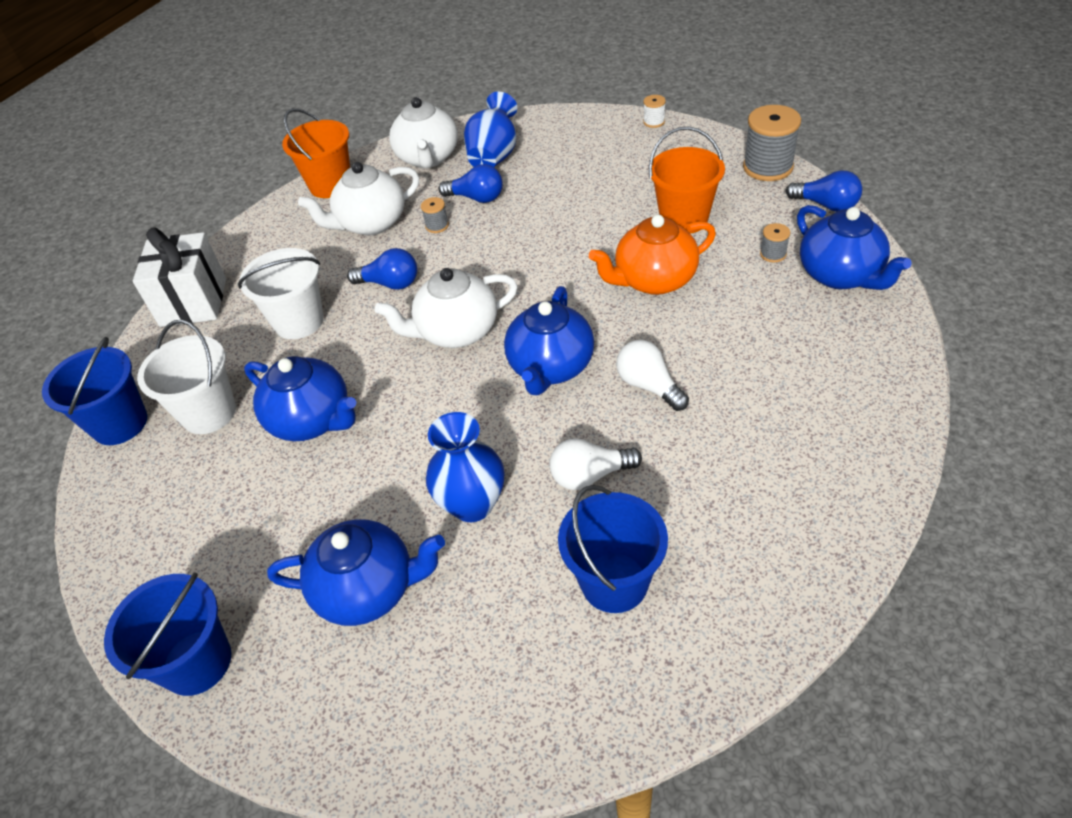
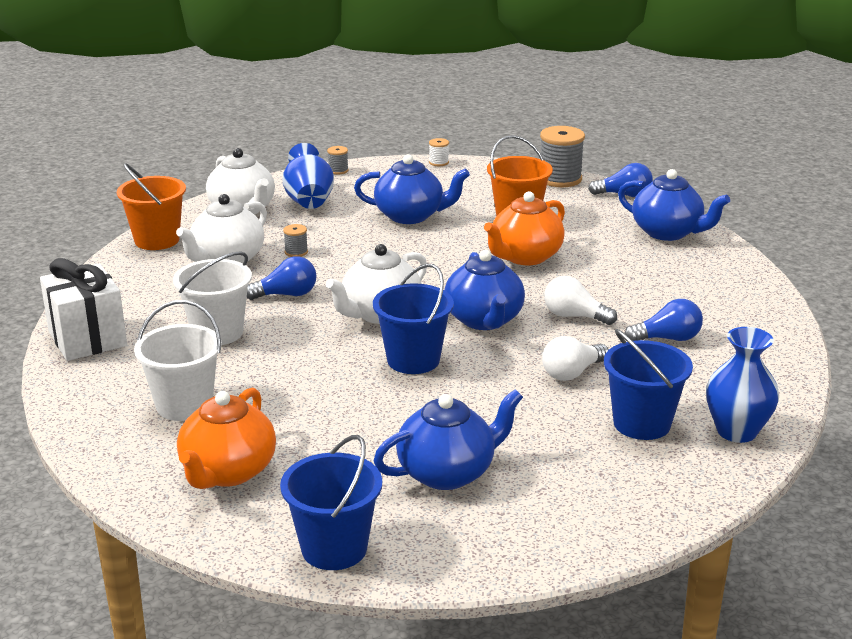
camera: 30 degrees left, 20 degrees down
blue bucket [42,337,147,445] -> blue bucket moved to [373,263,454,374]
blue teapot [244,356,356,441] -> blue teapot moved to [354,154,470,224]
blue vase [426,412,504,522] -> blue vase moved to [706,327,779,443]
blue light bulb [438,164,503,203] -> blue light bulb moved to [625,299,703,341]
grey spool [760,223,790,262] -> grey spool moved to [327,146,349,175]
none -> orange teapot [177,388,276,489]

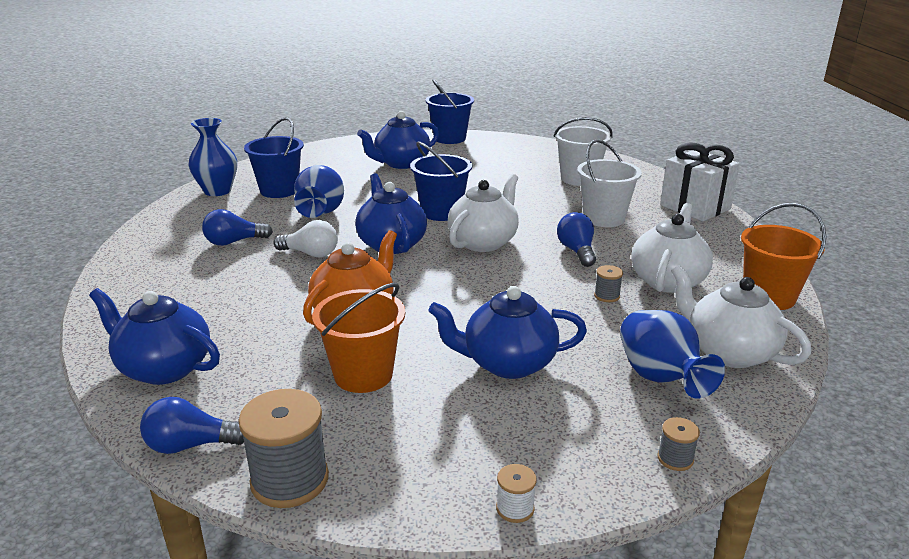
camera: 170 degrees right, 0 degrees up
orange teapot [177,388,276,489] -> none
blue light bulb [247,256,317,300] -> blue light bulb turned 105 degrees clockwise [557,212,596,267]
white light bulb [542,336,609,381] -> blue vase [294,165,344,218]

